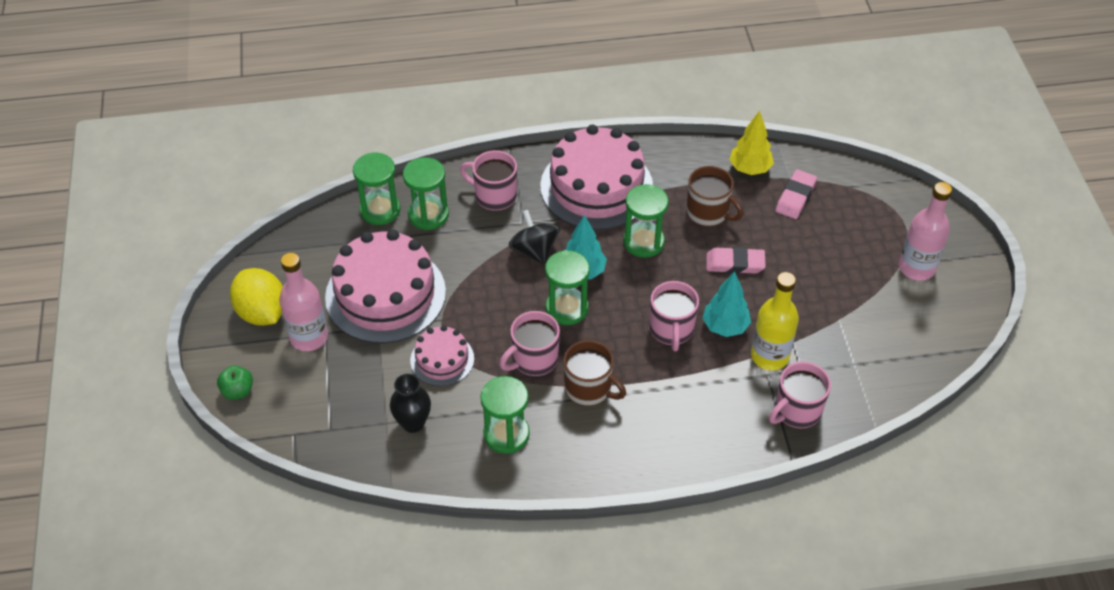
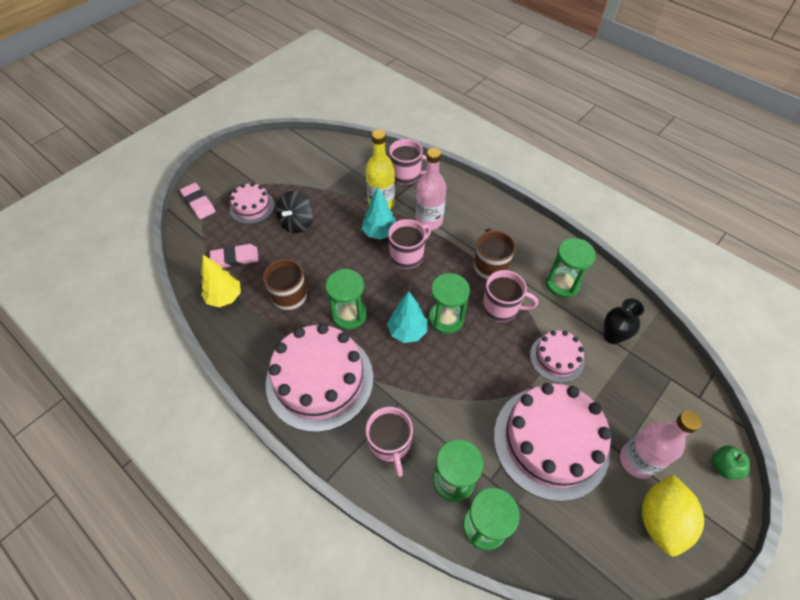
camera: 130 degrees left, 5 degrees up
black spinning top [509,210,560,265] -> black spinning top moved to [276,191,313,233]
pink eraser [706,247,766,274] -> pink eraser moved to [180,183,216,219]
pink bottle [899,182,952,281] -> pink bottle moved to [416,148,447,230]
none -> pink cake [230,182,275,224]

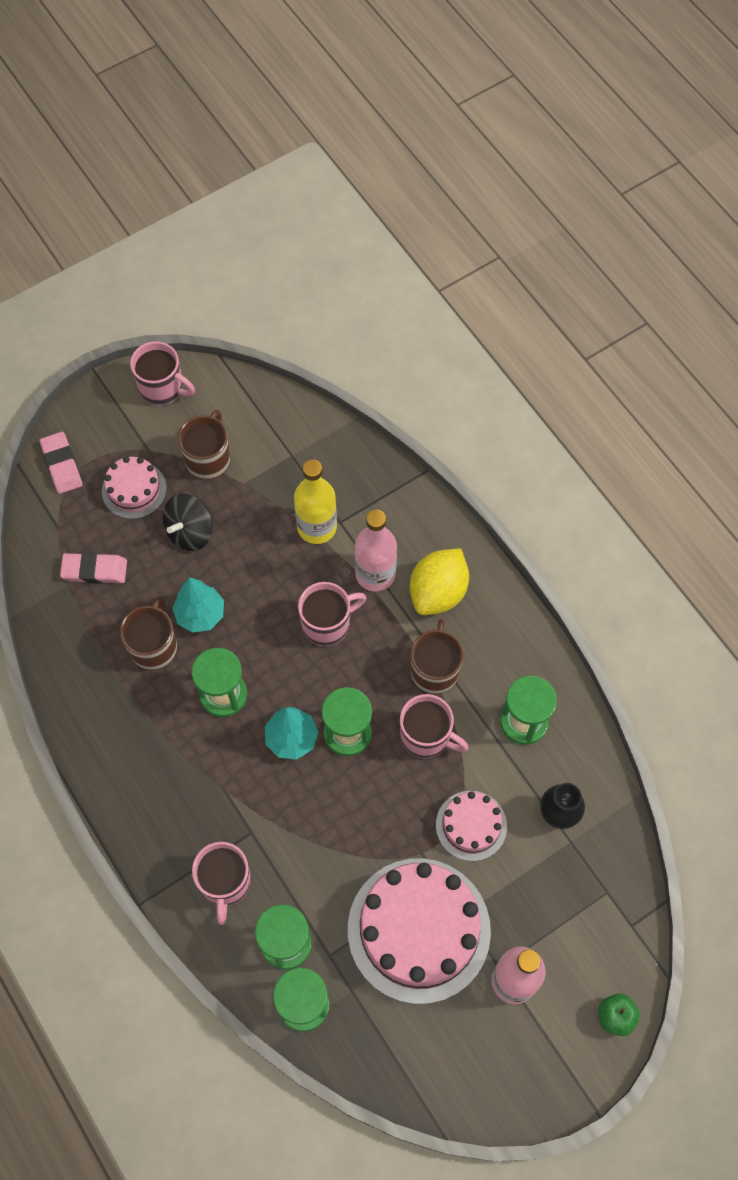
camera: 15 degrees right, 10 degrees up
yellow tree [201,255,241,307] -> none
pink cake [266,323,373,432] -> none
turquoise tree [362,186,396,240] -> turquoise tree moved to [172,577,224,633]
pink mug [389,139,427,185] -> pink mug moved to [130,341,195,405]
yellow lemon [642,475,704,556] -> yellow lemon moved to [410,549,469,615]
none -> brown mug [178,410,230,479]

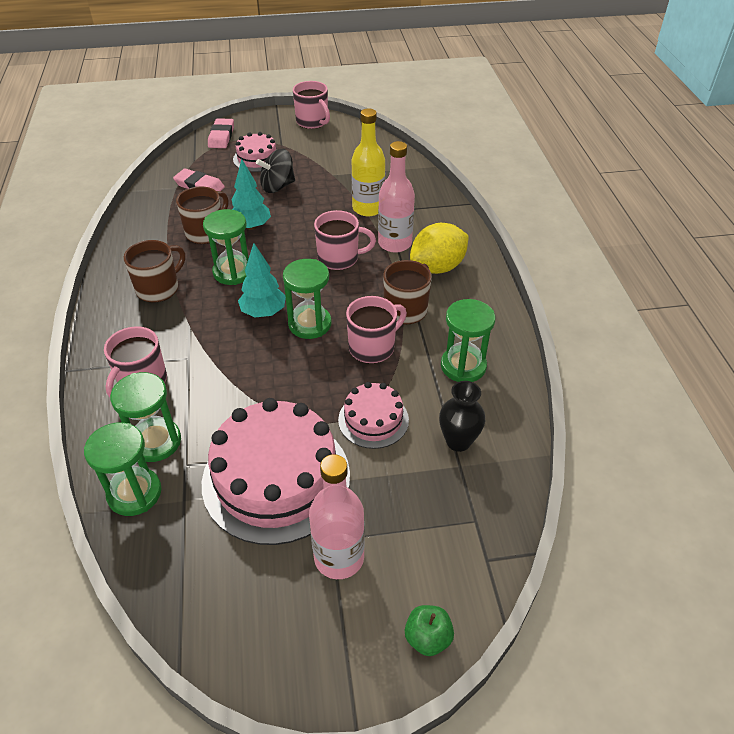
camera: 25 degrees right, 20 degrees down
brown mug [178,410,230,479] -> brown mug moved to [124,240,185,303]
pink mug [400,694,469,758] -> pink mug turned 90 degrees counterclockwise [346,296,407,363]

